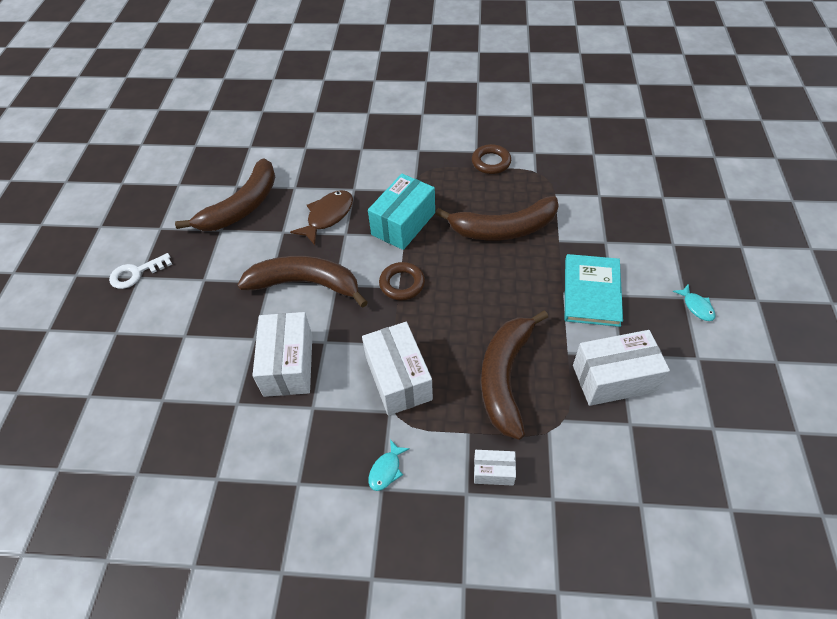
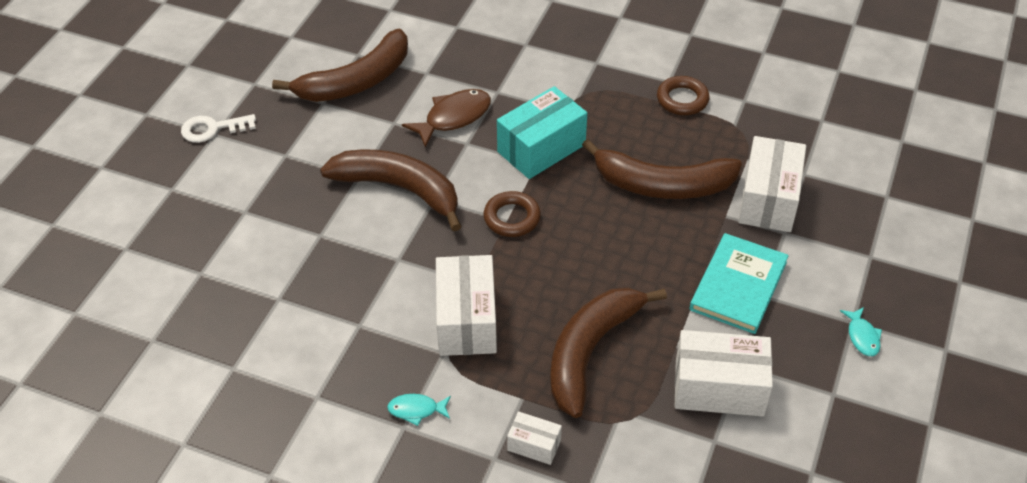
camera: 15 degrees right, 5 degrees down
white box [252,312,312,397] -> white box moved to [738,136,806,232]
turquoise fish [369,439,410,491] -> turquoise fish turned 45 degrees clockwise [387,394,451,426]

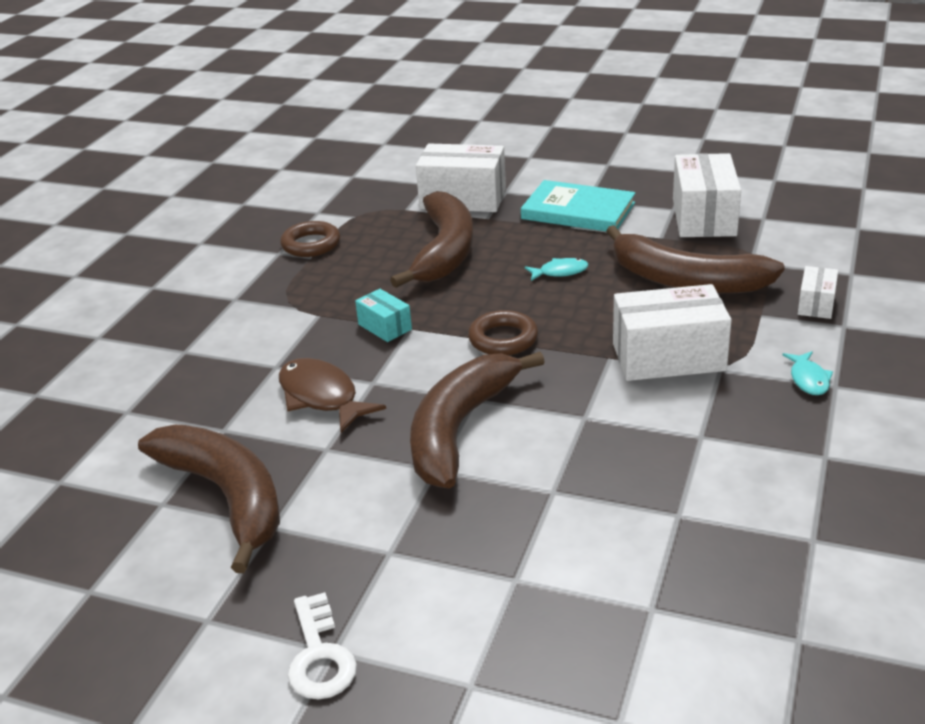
camera: 90 degrees left, 15 degrees down
turquoise box [497,86,587,179] -> turquoise box [355,289,412,342], size x0.51
turquoise fish [840,307,882,356] -> turquoise fish moved to [525,258,588,281]

